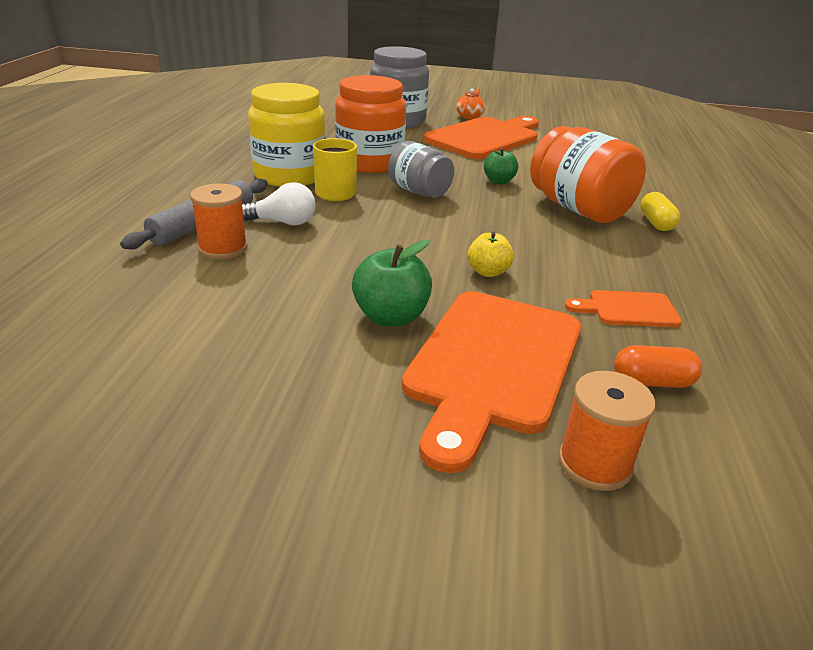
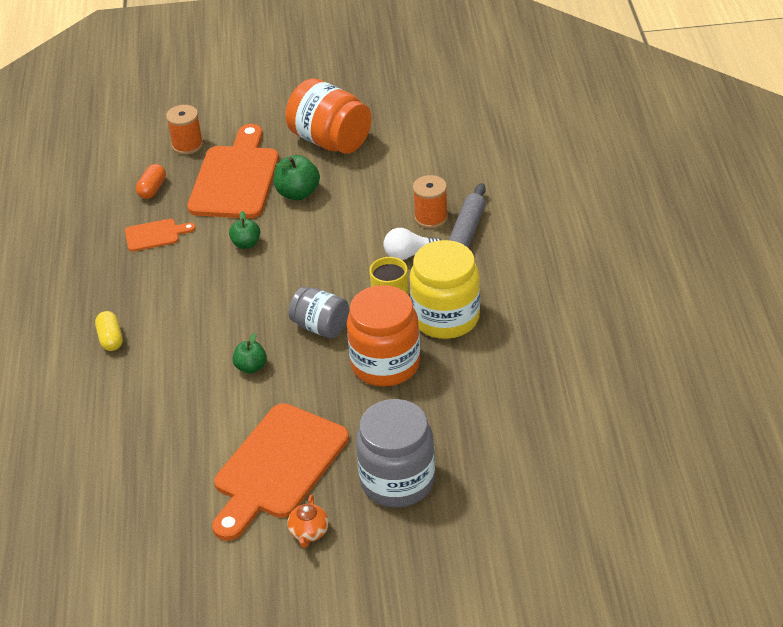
camera: 170 degrees right, 10 degrees up
yellow apple [468,231,514,277] -> green apple [229,211,260,249]
orange jar [530,126,646,223] -> orange jar moved to [285,78,372,154]
orange capsule [614,345,702,388] -> orange capsule turned 60 degrees counterclockwise [136,164,166,199]

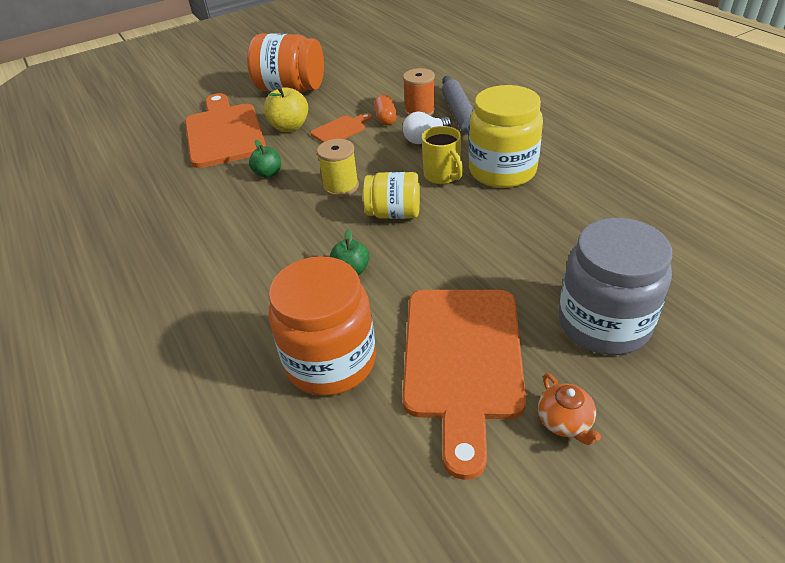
camera: 25 degrees left, 0 degrees up
yellow capsule [95,311,123,351] -> none
orange cutting board [125,219,196,252] -> orange cutting board moved to [310,113,372,143]
orange capsule [136,164,166,199] -> orange capsule moved to [374,95,397,126]
orange spool [166,105,203,155] -> none
green apple [274,155,320,200] -> yellow apple [263,86,308,132]
grey jar [289,287,349,338] -> yellow jar [363,172,420,219]
orange jar [347,285,420,386] -> orange jar moved to [269,256,376,396]
none -> yellow spool [317,139,359,197]

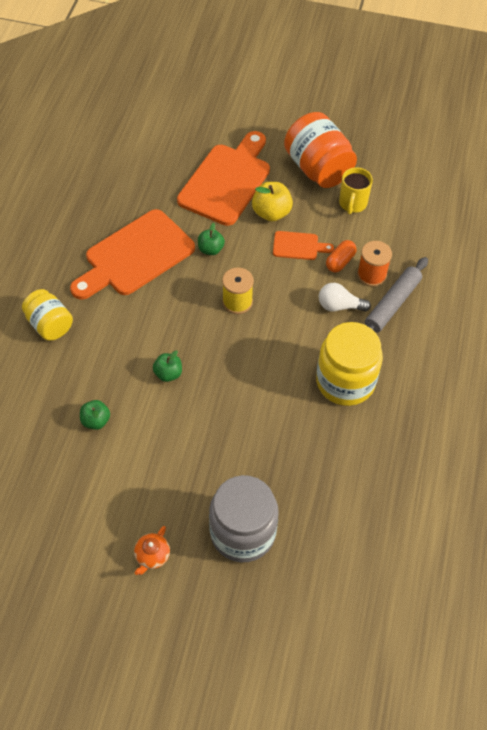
camera: 40 degrees right, 15 degrees up
orange jar [269,256,376,396] -> green apple [80,400,110,430]
yellow jar [363,172,420,219] -> yellow jar moved to [22,289,73,341]
orange cutting board [402,290,526,480] -> orange cutting board moved to [70,209,195,300]
yellow mug [422,126,463,184] -> yellow mug moved to [339,167,373,214]

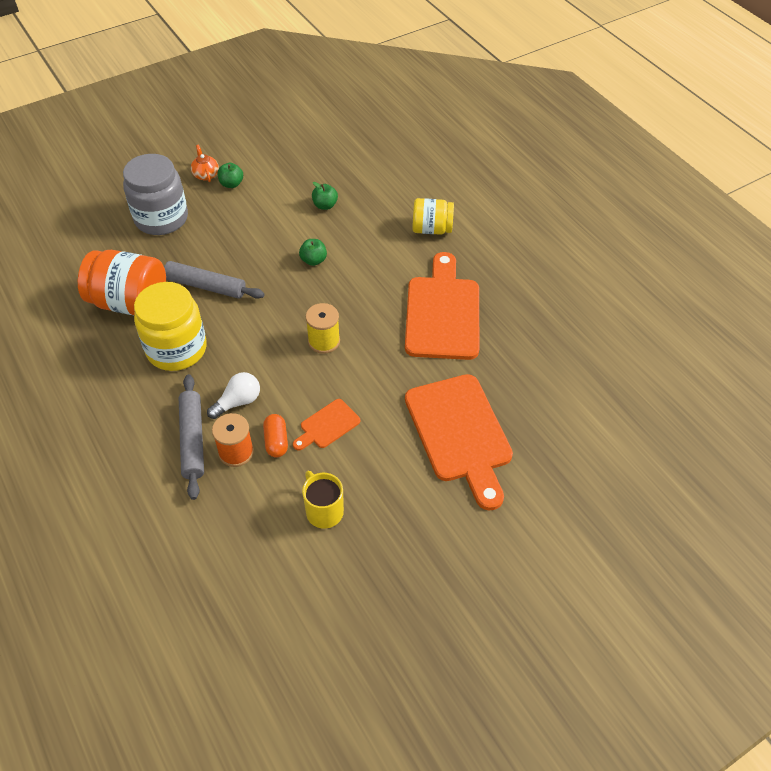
camera: 135 degrees right, 5 degrees down
green apple [198,223,225,255] -> green apple moved to [218,163,243,188]
yellow apple [252,182,293,221] -> none
orange jar [284,112,357,188] -> orange jar moved to [78,250,166,315]
none -> grey rolling pin [164,261,265,299]

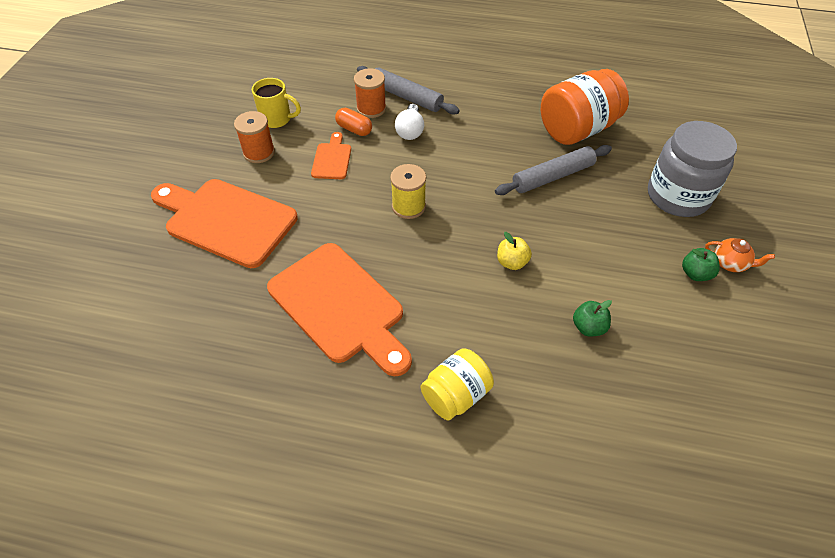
camera: 135 degrees right, 0 degrees up
yellow jar [134,282,207,371] -> none
green apple [299,239,327,266] -> yellow apple [497,232,532,270]
none -> orange spool [234,111,275,163]

